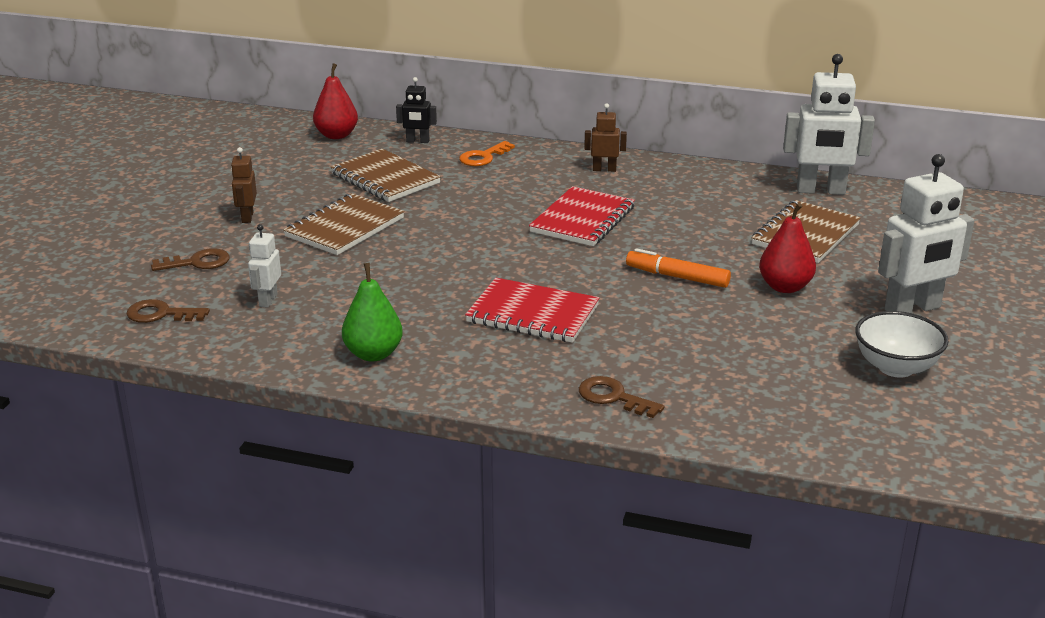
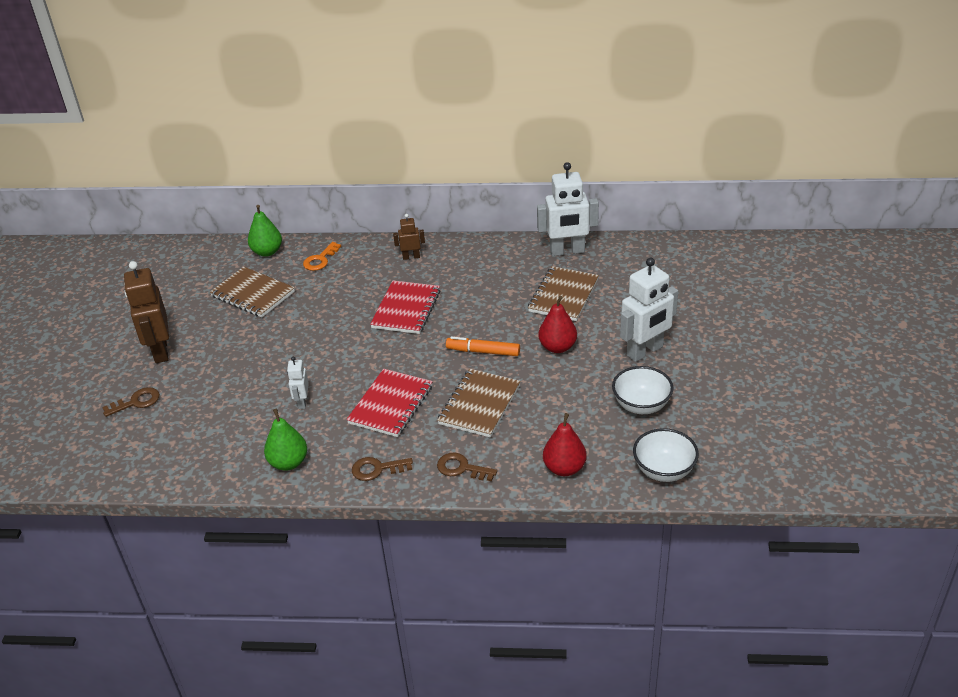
camera: 10 degrees left, 10 degrees up
brown key [127,299,210,323] -> brown key moved to [352,457,413,481]
brown robot [231,147,257,223] -> brown robot [124,261,169,363], size x1.95
white robot [248,224,281,308] -> white robot moved to [287,356,309,409]
brown notebook [283,193,404,255] -> brown notebook moved to [437,369,521,437]
red pear [313,63,358,139] -> red pear moved to [543,413,586,476]
black robot [396,77,437,143] -> green pear [248,205,282,257]
red notebook [465,278,600,343] -> red notebook turned 75 degrees counterclockwise [346,369,433,437]
none -> white bowl [633,428,699,482]

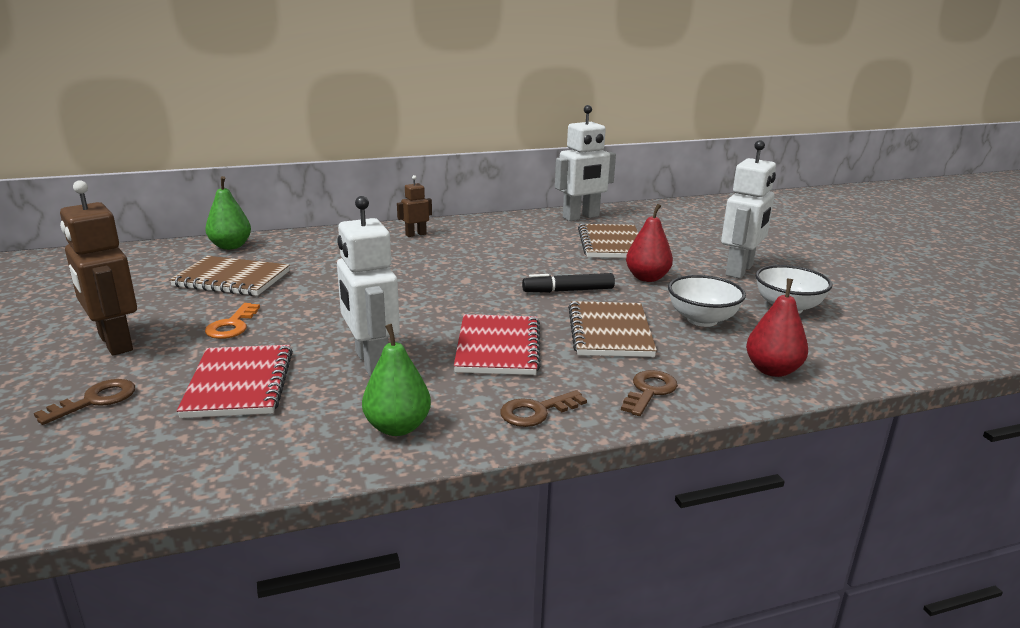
camera: 25 degrees left, 15 degrees down
white robot [287,356,309,409] -> white robot [337,196,400,377], size x1.95
orange key [303,242,341,271] -> orange key moved to [205,303,260,339]
red notebook [370,280,440,334] -> red notebook moved to [177,345,293,418]
brown key [437,452,497,481] -> brown key turned 120 degrees clockwise [621,370,678,416]
orange marker [446,336,520,356] -> black marker [522,273,615,293]
white bowl [633,428,699,482] -> white bowl moved to [668,275,746,327]

